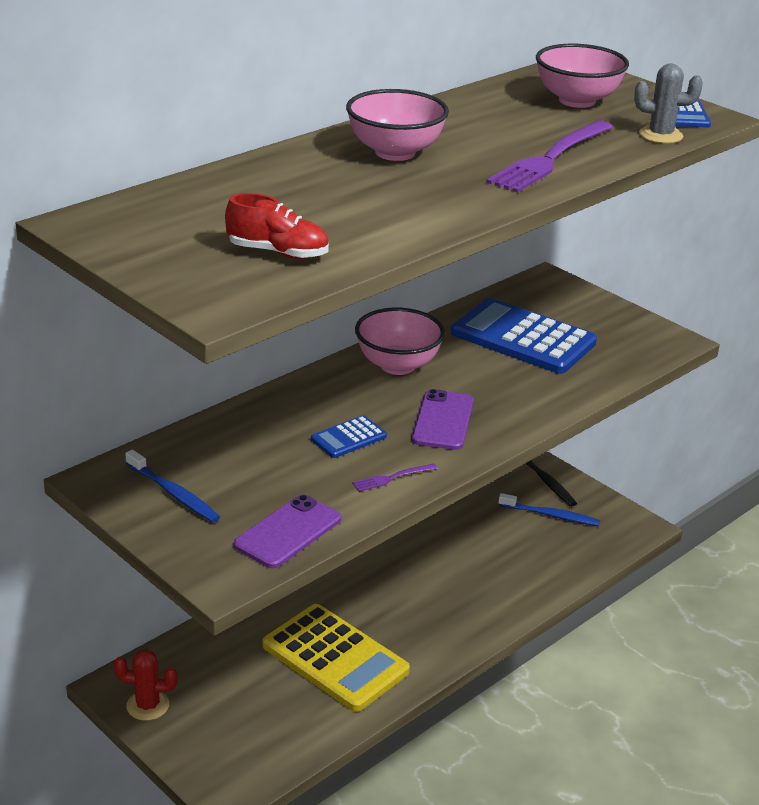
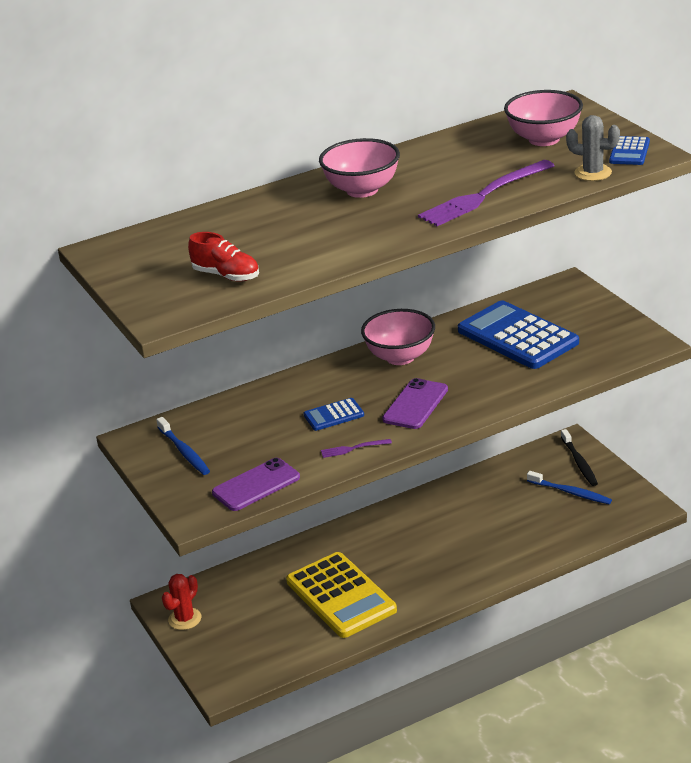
camera: 20 degrees right, 0 degrees up
red cactus [113,649,178,721] -> red cactus turned 75 degrees counterclockwise [162,574,201,630]

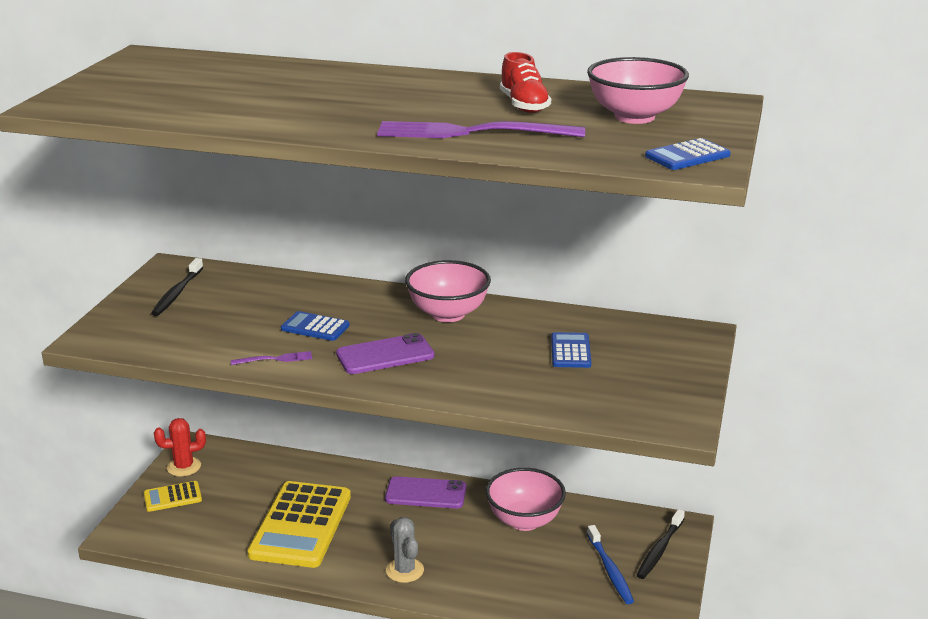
camera: 40 degrees right, 5 degrees down
blue toothbrush [156,417,210,475] -> black toothbrush [151,258,203,316]
red shoe [188,232,259,282] -> red shoe moved to [500,52,551,113]
purple phone [212,458,300,511] -> purple phone moved to [385,476,466,509]
pink bowl [319,138,400,198] -> pink bowl moved to [486,468,566,531]
purple fork [321,439,392,458] -> purple fork turned 135 degrees clockwise [231,351,312,365]
blue calculator [458,300,579,369] -> blue calculator [551,332,591,368], size x0.47
grey cactus [566,115,620,181] -> grey cactus moved to [386,517,424,583]
none -> yellow calculator [144,481,202,512]

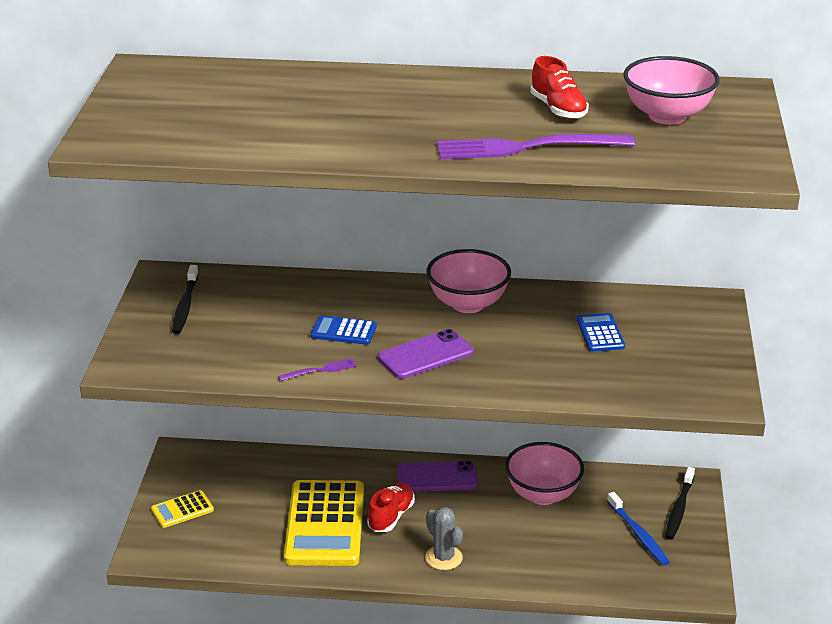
camera: 10 degrees left, 5 degrees up
red cactus [154,418,206,477] -> none
blue calculator [645,138,731,170] -> none
none -> red shoe [367,482,415,532]

